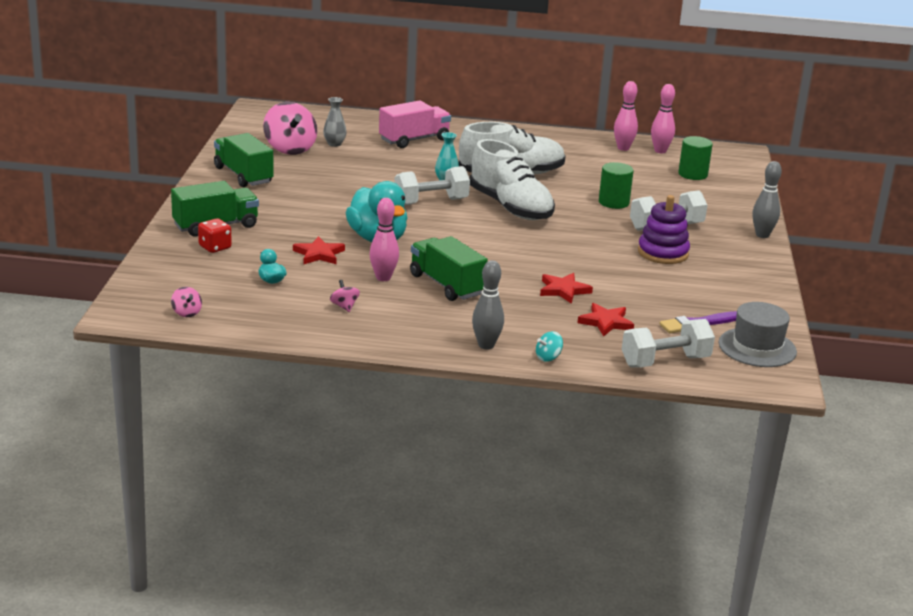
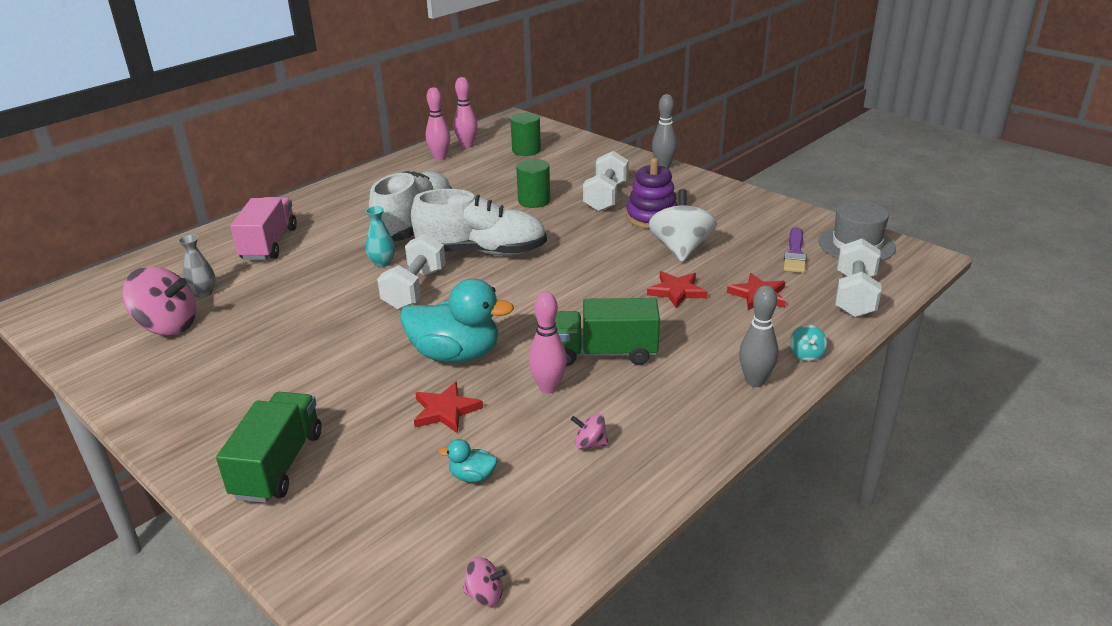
camera: 50 degrees left, 5 degrees up
red dice [198,218,232,253] -> none
green truck [214,133,273,187] -> none
none -> white spinning top [648,189,717,262]

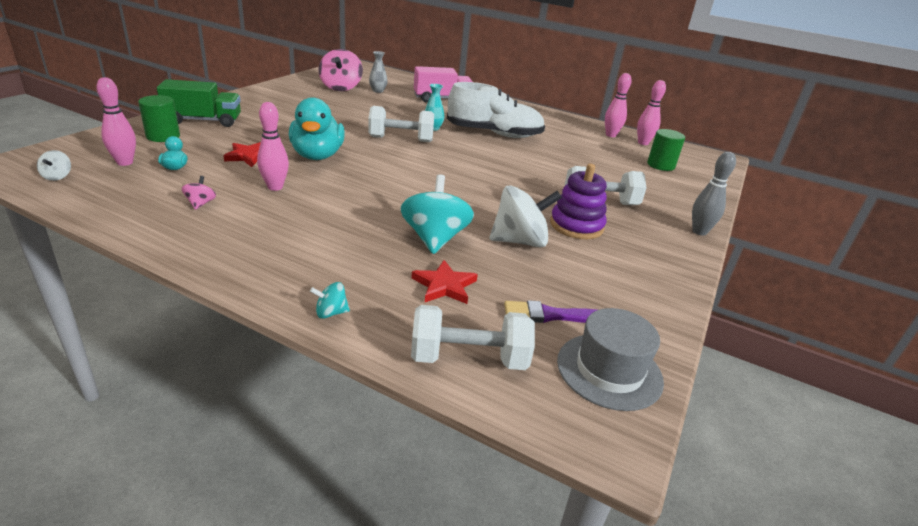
camera: 70 degrees right, 0 degrees up
white shoe [411,189,547,256] -> none
pink spinning top [463,557,507,606] -> white spinning top [37,150,71,181]
green cylinder [516,159,550,208] -> green cylinder moved to [138,95,180,142]
green truck [555,298,660,366] -> none
red star [647,271,707,308] -> turquoise spinning top [400,174,474,254]
grey bowling pin [739,285,778,387] -> none
none -> pink bowling pin [96,77,136,166]

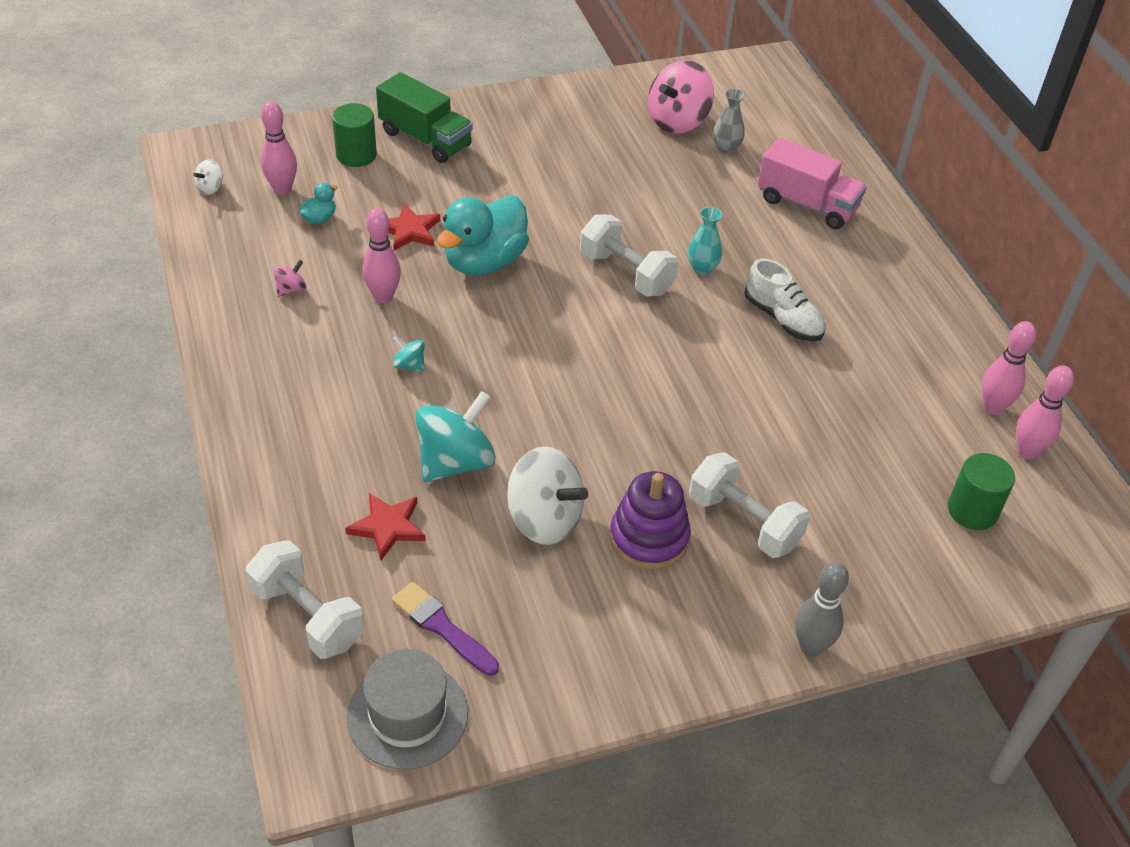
camera: 45 degrees right, 15 degrees up
turquoise spinning top [310,282,350,319] -> turquoise spinning top moved to [393,336,424,372]
white shoe [447,82,545,138] -> white shoe [744,259,825,341], size x0.60

